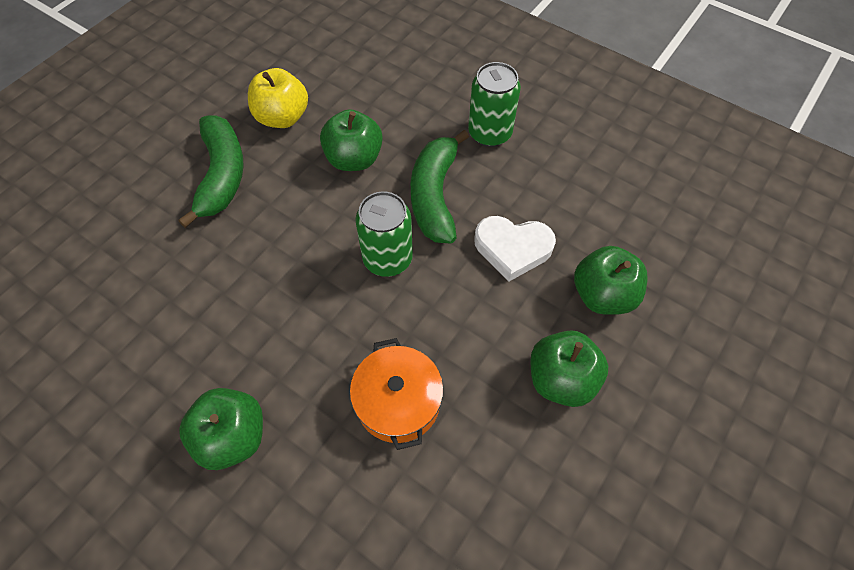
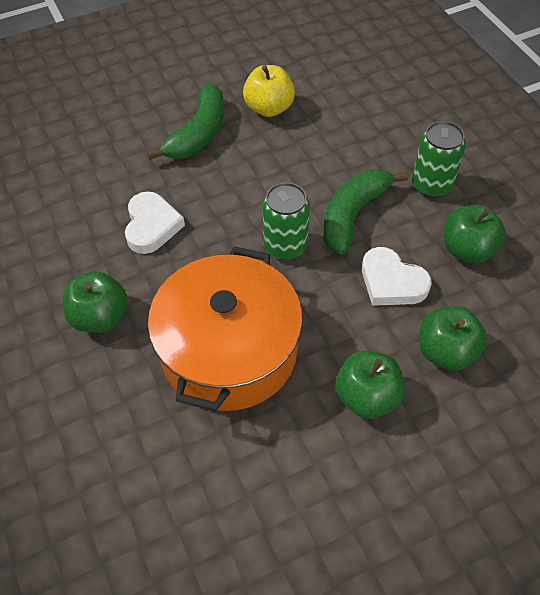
camera: 30 degrees right, 5 degrees down
green apple [320,109,383,171] -> green apple moved to [444,205,506,263]
orange pot [350,338,443,450] -> orange pot [148,246,303,411], size x1.89
none -> white heart [125,191,185,254]

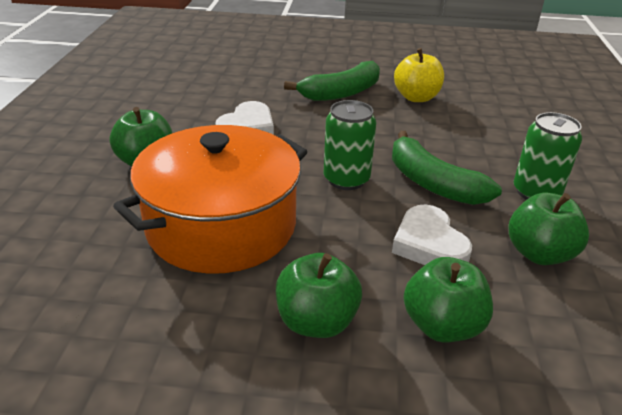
camera: 30 degrees right, 20 degrees down
green banana [323,169,408,255] -> green banana turned 105 degrees counterclockwise [392,131,502,205]

